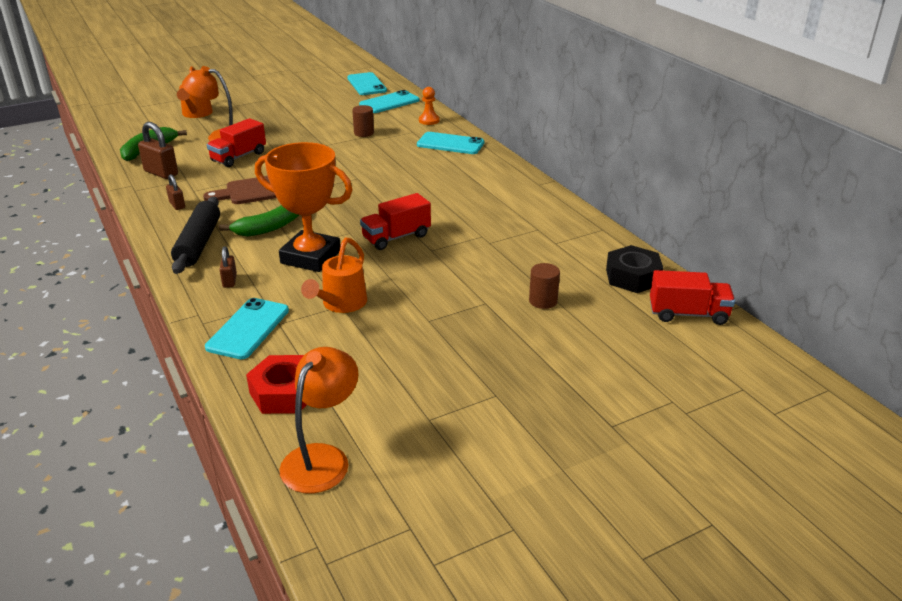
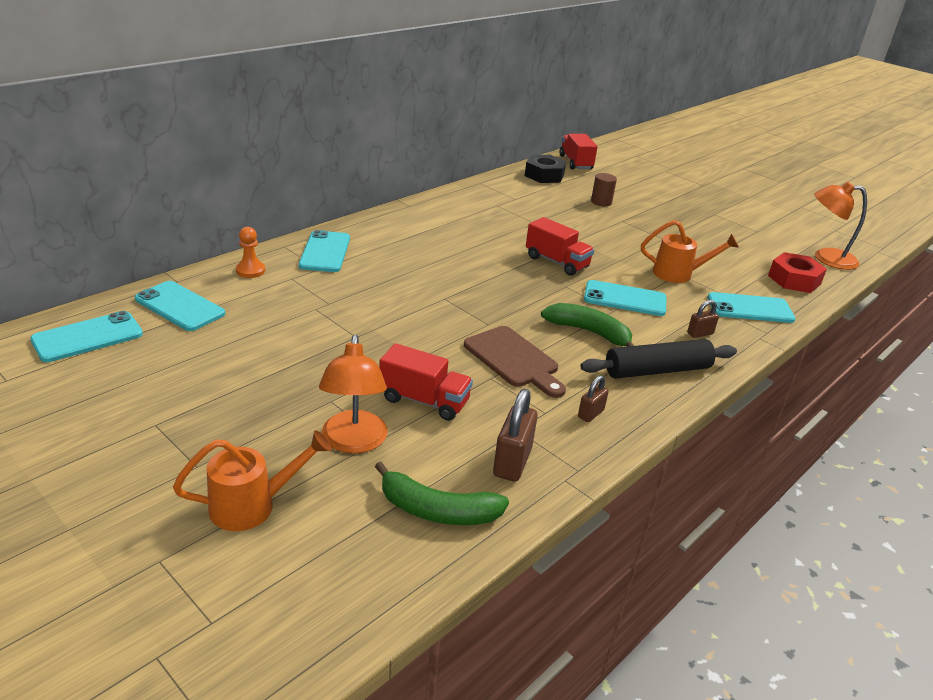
camera: 110 degrees left, 0 degrees up
orange trophy [255,142,352,272] -> turquoise phone [584,280,666,316]
brown cylinder [352,105,374,137] -> none

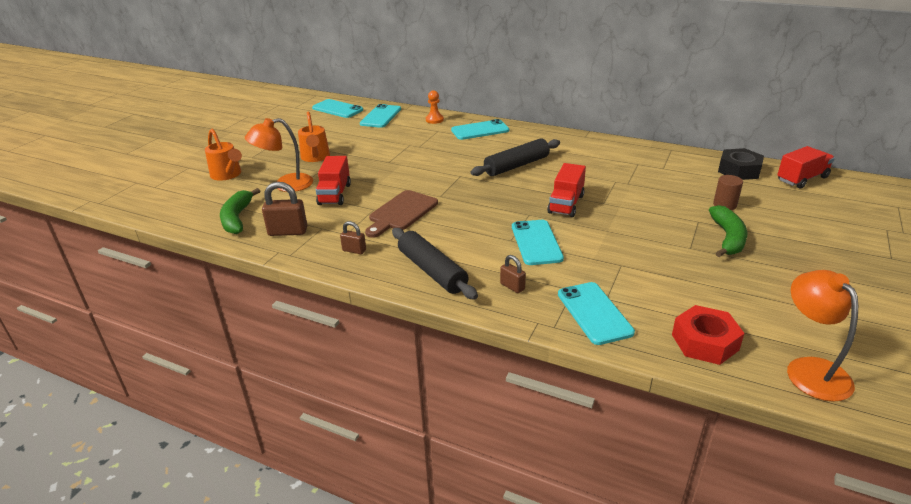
camera: 75 degrees right, 0 degrees up
green banana [541,303,634,347] -> green banana moved to [709,205,747,257]
orange watering can [641,220,739,283] -> orange watering can moved to [298,112,330,162]
none -> black rolling pin [471,138,560,176]

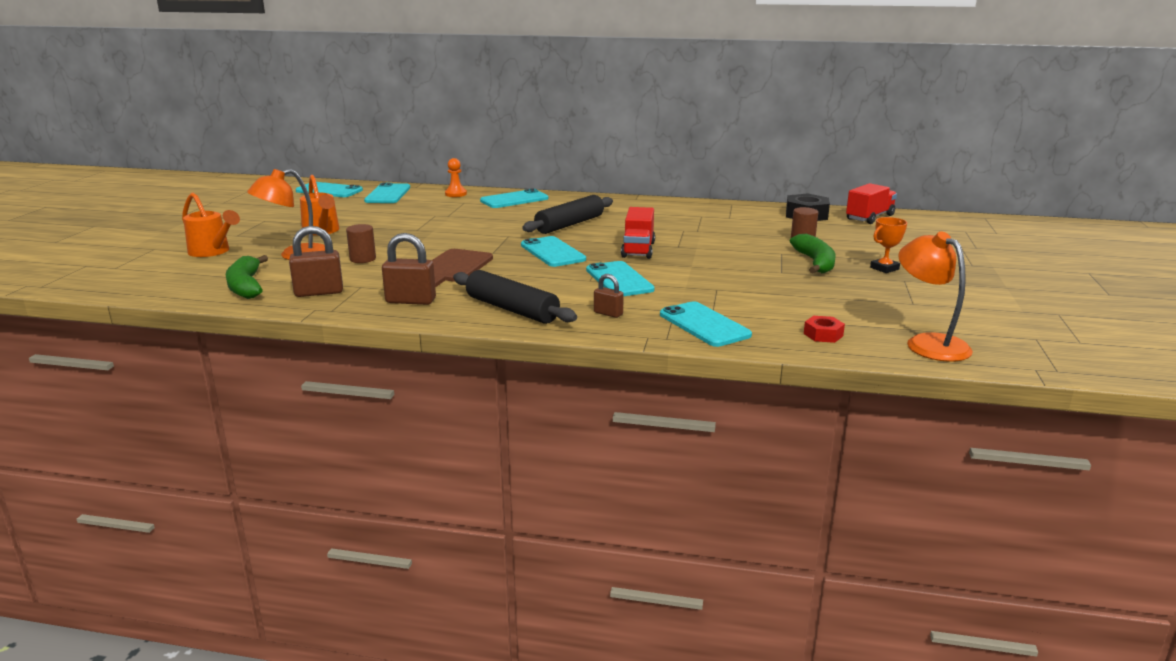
camera: 15 degrees left, 10 degrees down
red truck [316,156,351,205] -> brown cylinder [346,224,376,263]
brown padlock [340,221,366,254] -> brown padlock [382,233,436,305], size x1.73
red nut [672,305,745,365] -> red nut [804,316,845,343], size x0.57
none -> turquoise phone [521,236,586,267]
none -> orange trophy [870,217,907,273]

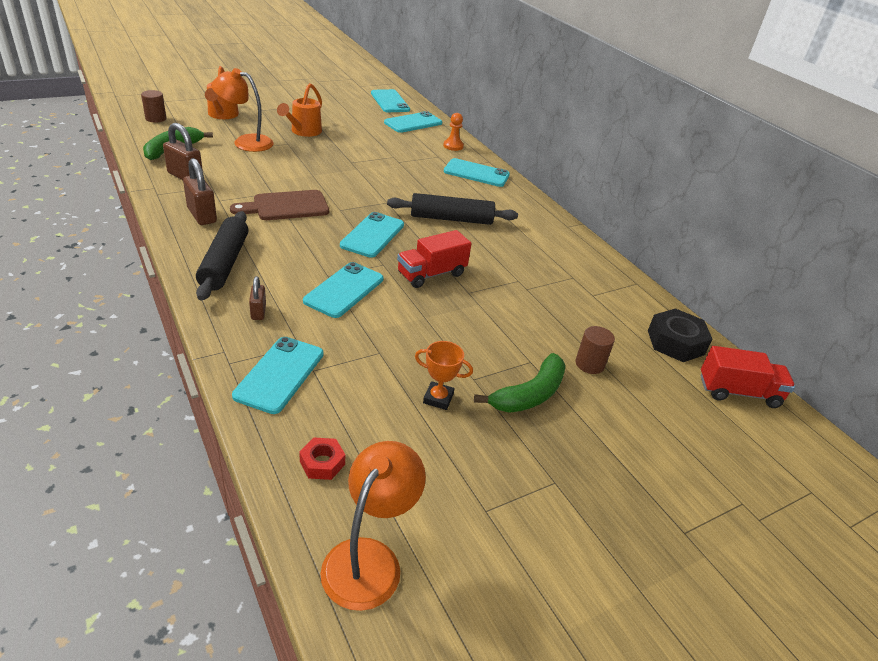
camera: 45 degrees right, 15 degrees up
brown cylinder [346,224,376,263] -> brown cylinder moved to [141,90,166,122]
orange trophy [870,217,907,273] -> orange trophy moved to [415,341,473,410]

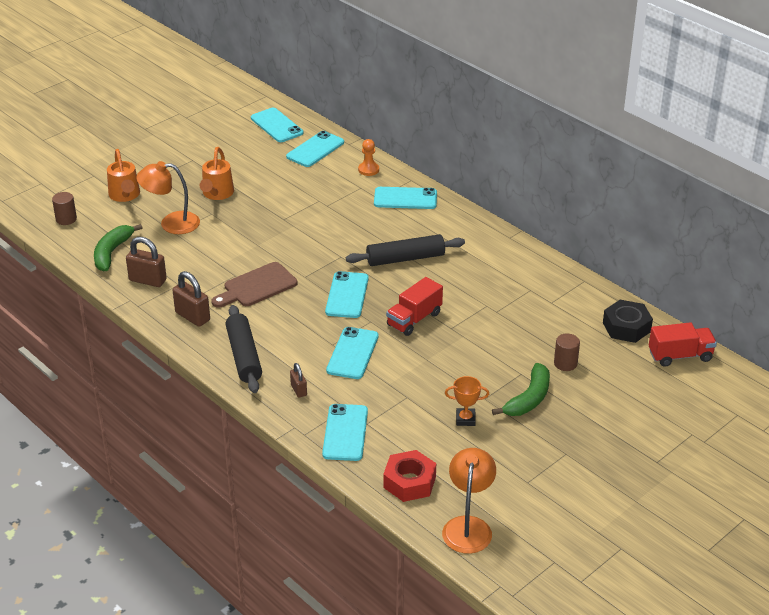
camera: 10 degrees left, 0 degrees up
red nut [299,437,345,480] -> red nut [383,450,436,502], size x1.75

